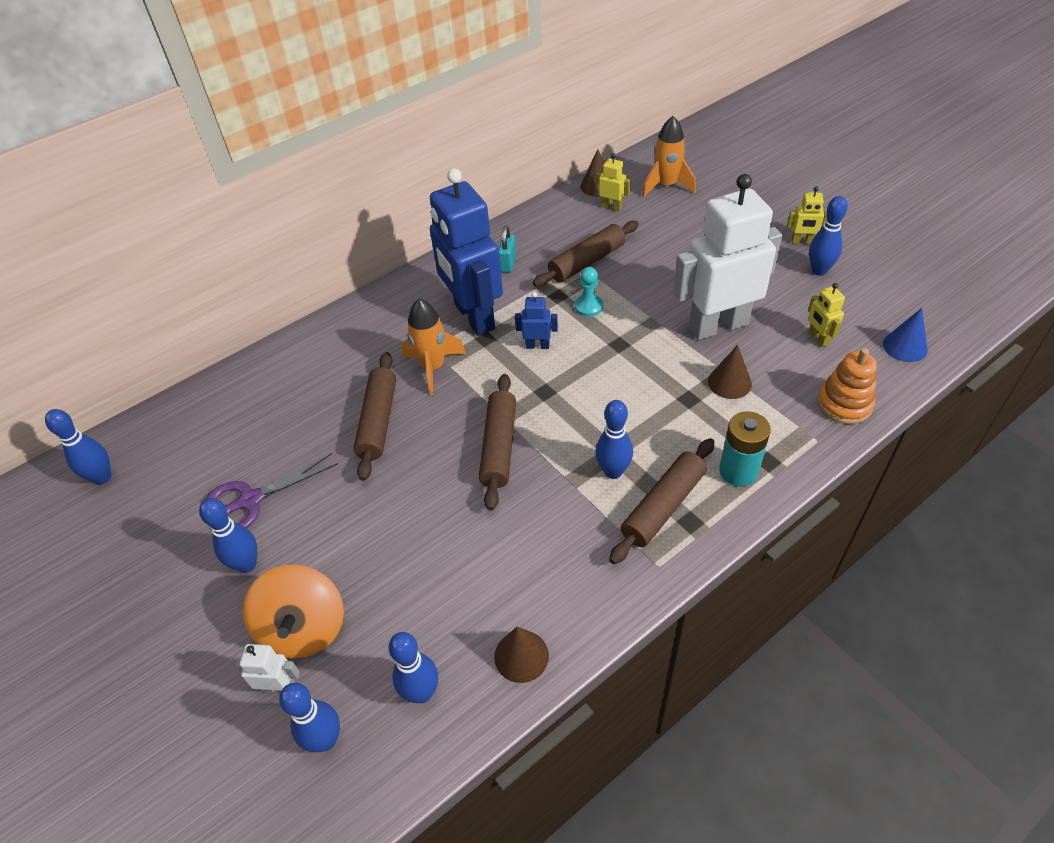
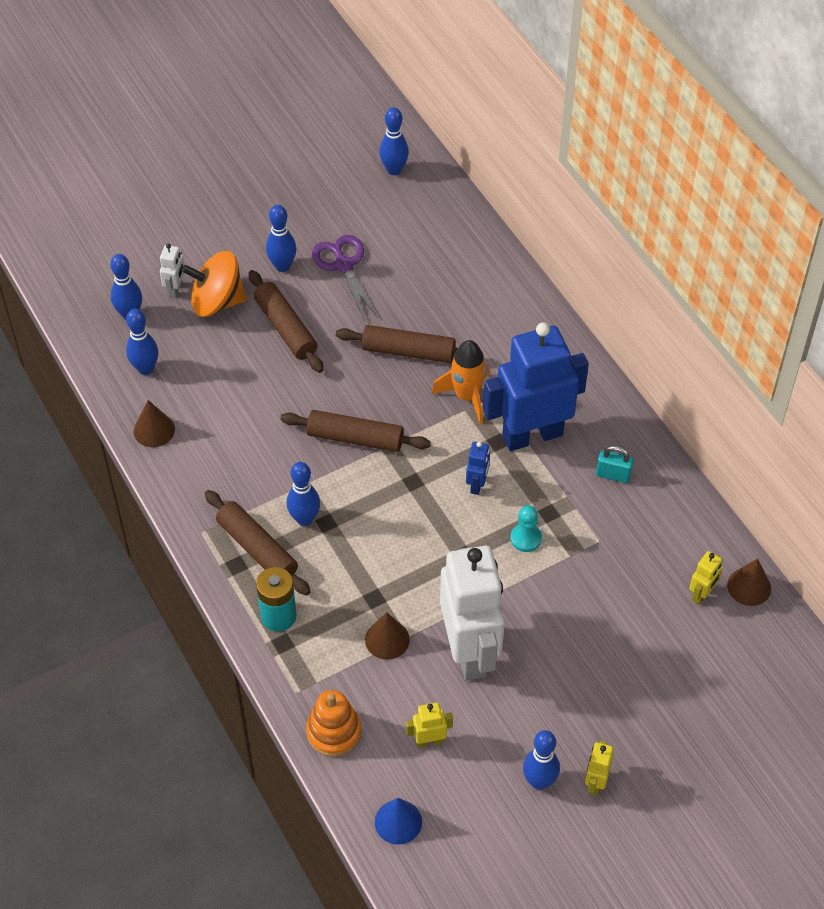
camera: 95 degrees right, 5 degrees up
brown rolling pin [533,221,639,287] -> brown rolling pin moved to [248,270,323,373]
orange rocket [642,116,696,198] -> none

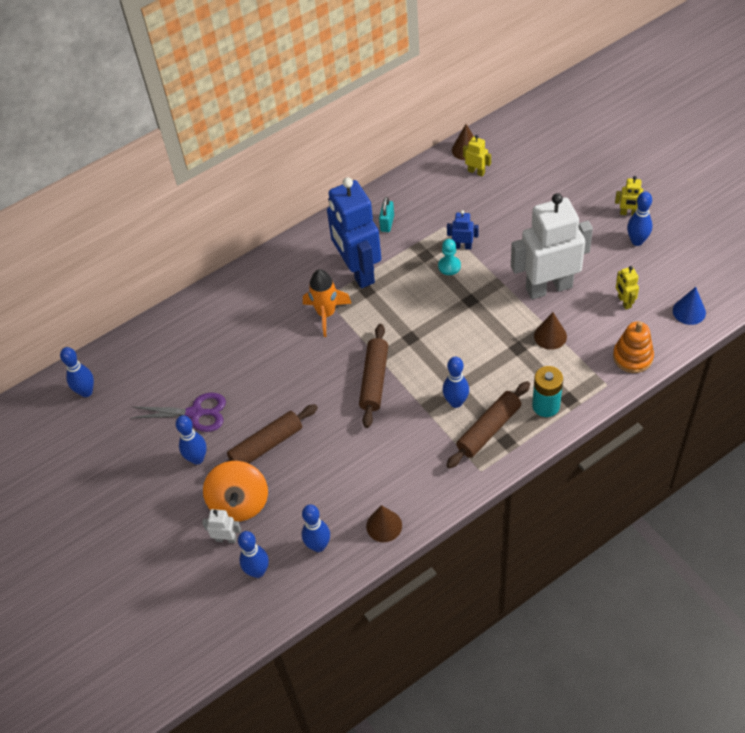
camera: 90 degrees left, 0 degrees up
purple scissors [312,235,378,321] -> purple scissors turned 150 degrees counterclockwise [131,392,226,432]
brown rolling pin [336,325,458,363] -> none
blue robot [466,442,490,495] -> blue robot moved to [447,210,479,249]

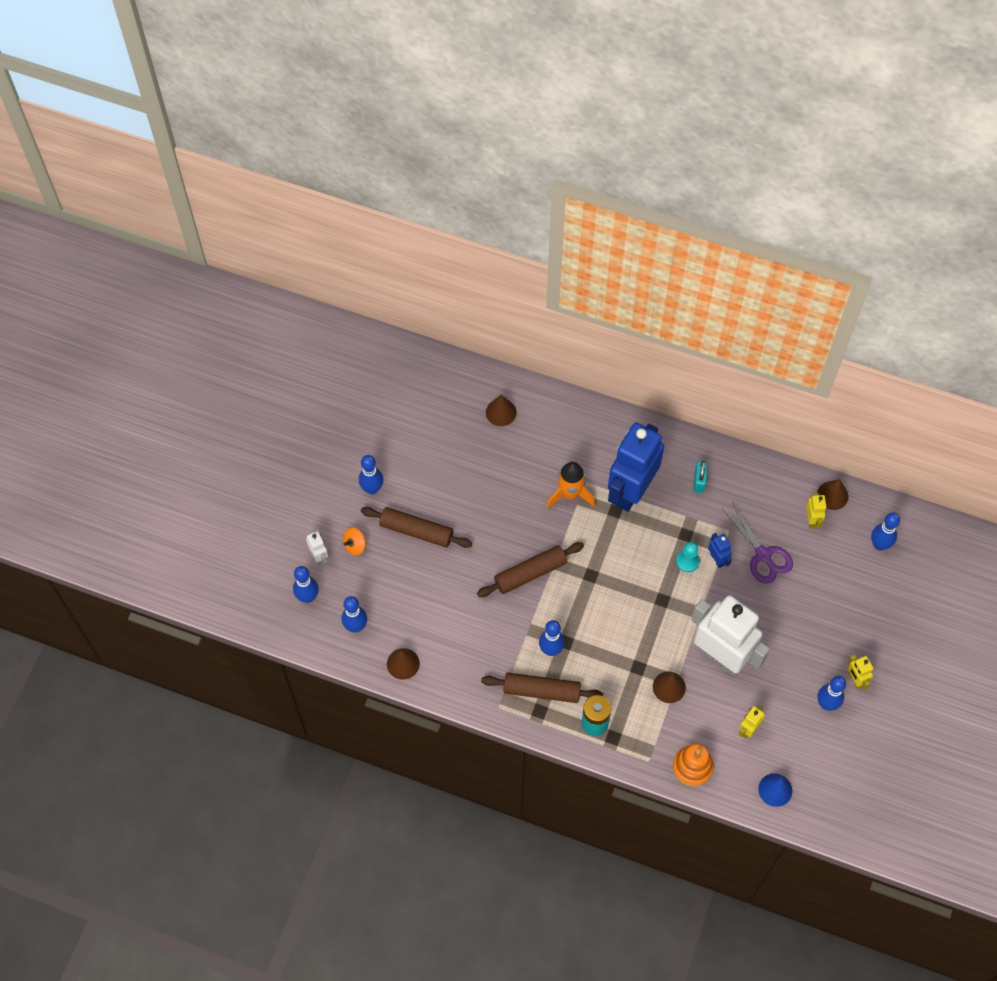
camera: 50 degrees right, 10 degrees up
blue bowling pin [60,347,94,397] -> blue bowling pin moved to [871,512,900,551]
purple scissors [131,392,226,432] -> purple scissors moved to [722,502,793,584]
orange spinning top [203,461,268,522] -> orange spinning top [343,527,366,555], size x0.49
turquoise padlock [379,197,394,232] -> turquoise padlock turned 60 degrees counterclockwise [693,461,708,493]
none -> brown cone [486,395,517,426]

